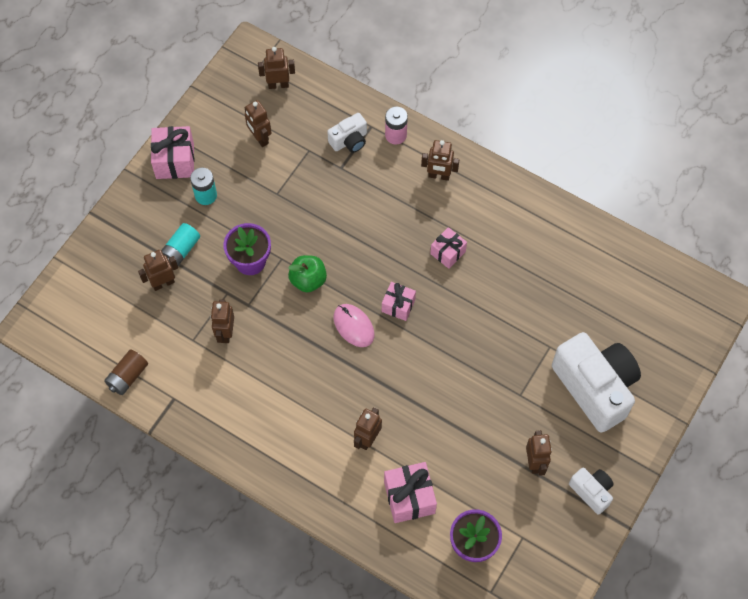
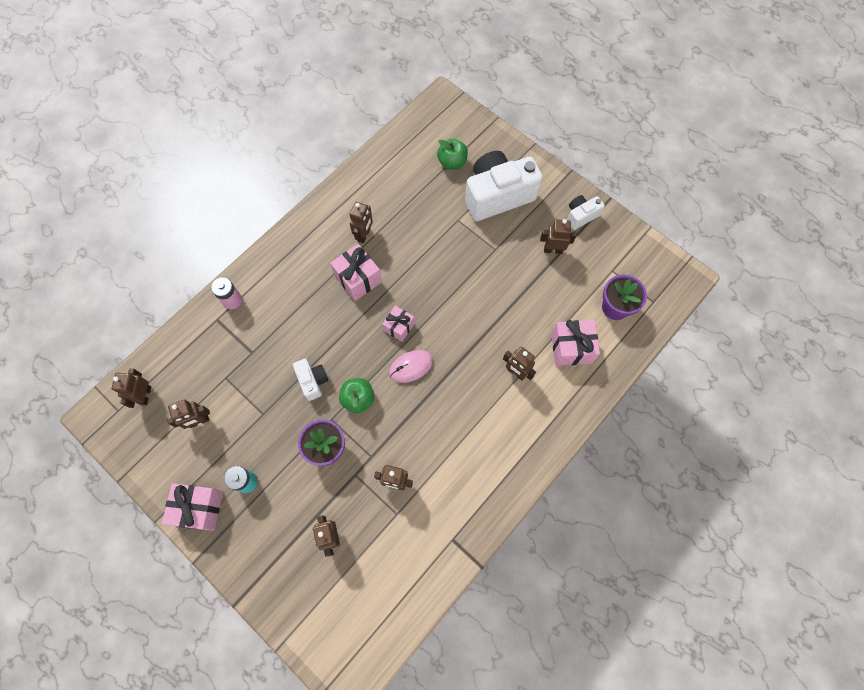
camera: 80 degrees left, 5 degrees up
brown battery [104,349,148,395] -> none
turquoise battery [161,223,200,266] -> none
white camera [327,113,367,153] -> white camera moved to [293,359,328,401]
brown robot [421,140,459,181] -> brown robot moved to [350,202,373,244]
pink gift [430,227,467,269] -> pink gift [330,244,382,301], size x1.56
none -> green apple [437,139,468,170]

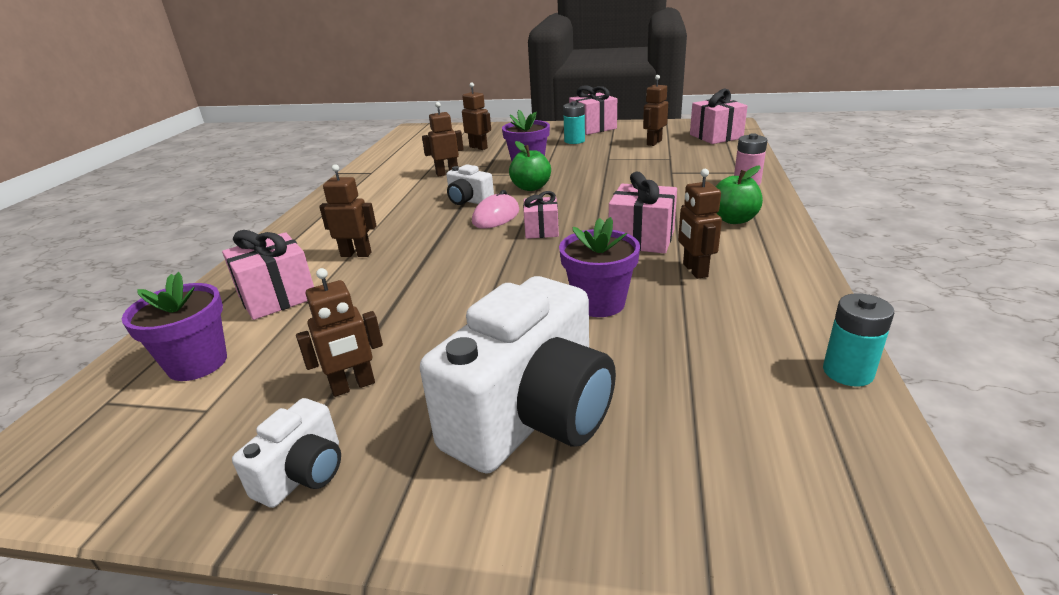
camera: 150 degrees right, 40 degrees down
brown robot [112,369,151,408] -> pink gift [690,89,747,144]
white camera [293,359,328,401] -> white camera moved to [446,164,494,205]
green apple [437,139,468,170] -> green apple moved to [715,165,763,224]
none -> purple flower pot [559,217,640,317]
none -> turquoise battery [823,293,894,387]

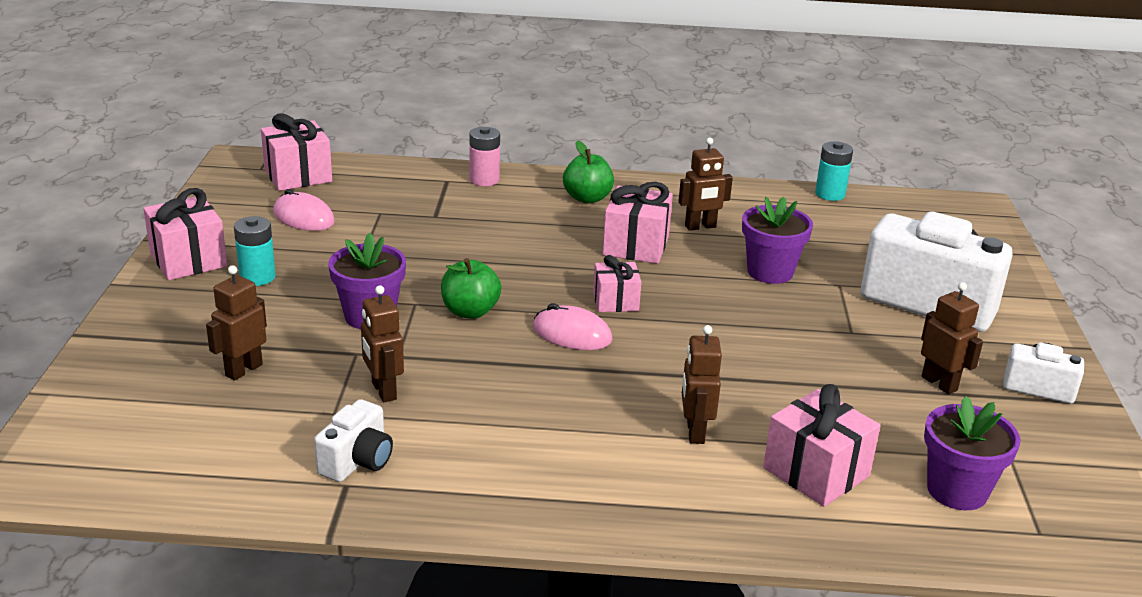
camera: 100 degrees left, 0 degrees up
white camera [446,164,494,205] -> white camera moved to [314,399,393,482]
brown robot [643,75,668,146] -> pink mouse [273,189,335,231]

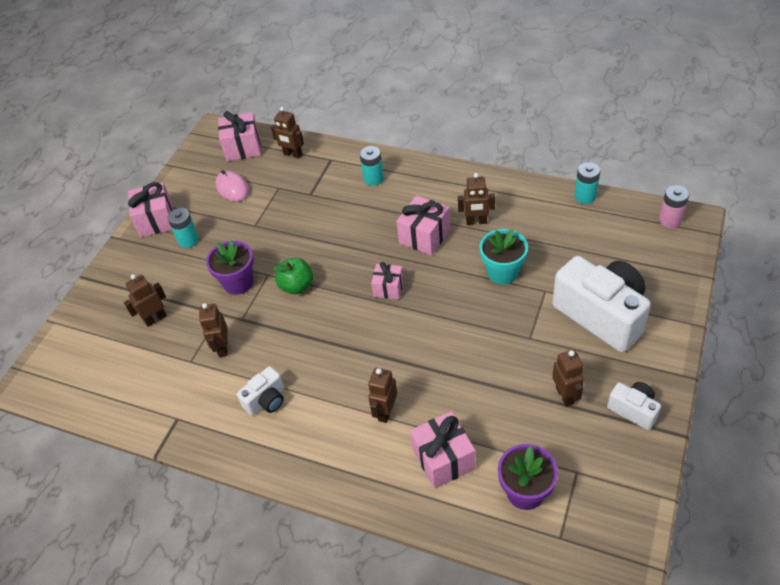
camera: 25 degrees right, 20 degrees up
white camera [314,399,393,482] -> white camera moved to [237,366,285,416]
pink battery [469,127,500,186] -> pink battery moved to [659,185,689,228]
pink mouse [533,303,612,350] -> none
green apple [563,140,614,204] -> none
purple flower pot [742,197,813,284] -> turquoise flower pot [479,229,528,285]
none -> brown robot [271,107,304,158]
none -> turquoise battery [360,146,384,186]

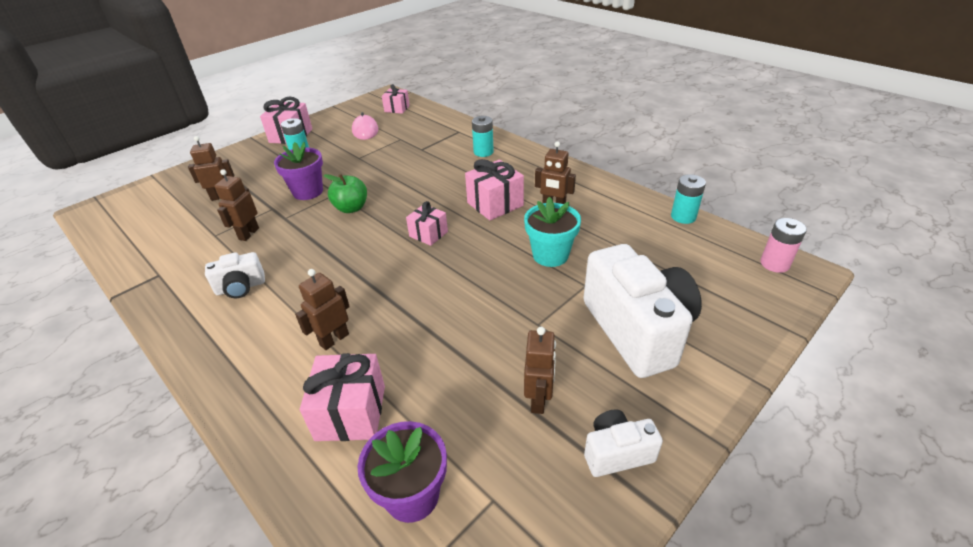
camera: 20 degrees right, 10 degrees down
pink gift [218,111,261,161] -> pink gift [382,84,410,114], size x0.64
brown robot [271,107,304,158] -> none
white camera [607,382,661,430] -> white camera turned 75 degrees counterclockwise [584,409,663,477]

